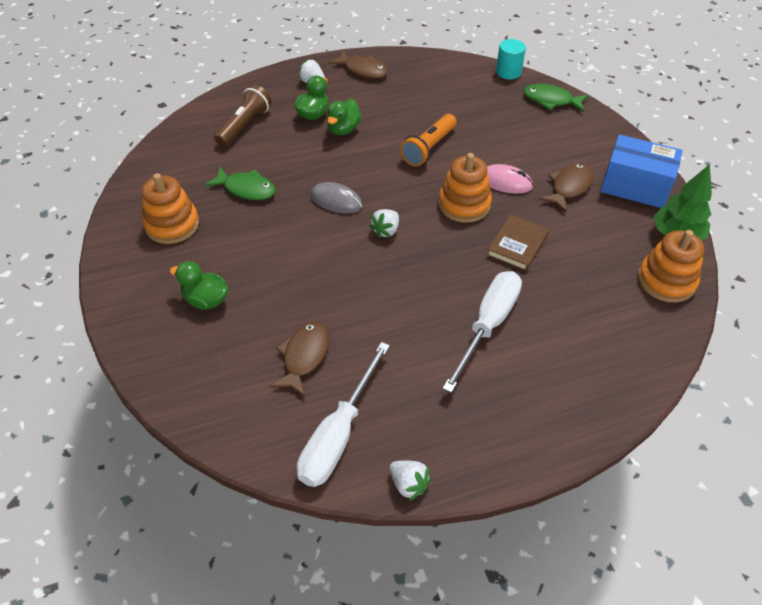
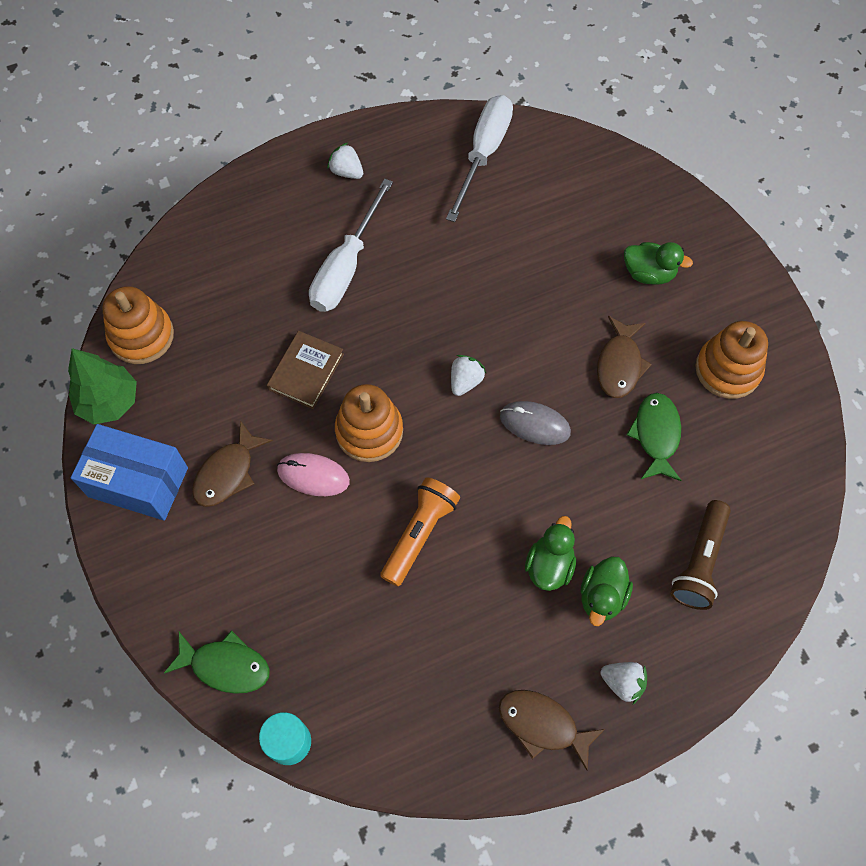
camera: 175 degrees right, 15 degrees up
green fish [205,167,276,200] -> green fish turned 75 degrees clockwise [626,393,682,481]
brown fish [270,322,329,397] -> brown fish moved to [597,316,652,398]
white strawberry [390,461,431,501] -> white strawberry moved to [327,142,363,179]

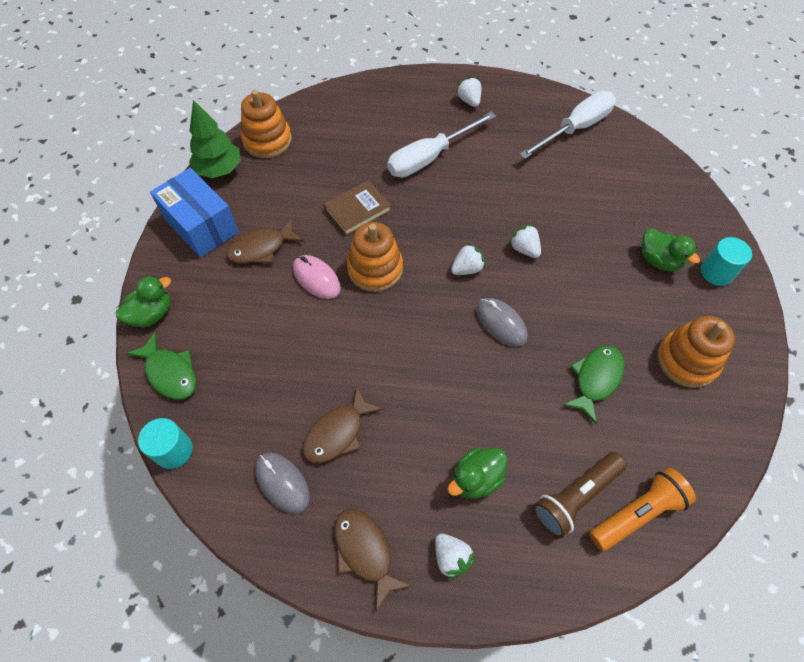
camera: 30 degrees right, 5 degrees down
orange flashlight [380,477,460,586] -> orange flashlight moved to [589,467,696,551]
green duck [525,516,576,591] -> green duck moved to [116,276,171,328]
brown fish [597,316,652,398] -> brown fish moved to [303,387,384,463]
none -> grey mouse [255,453,310,514]
none -> white strawberry [509,224,541,258]
none -> turquoise cylinder [701,237,752,286]

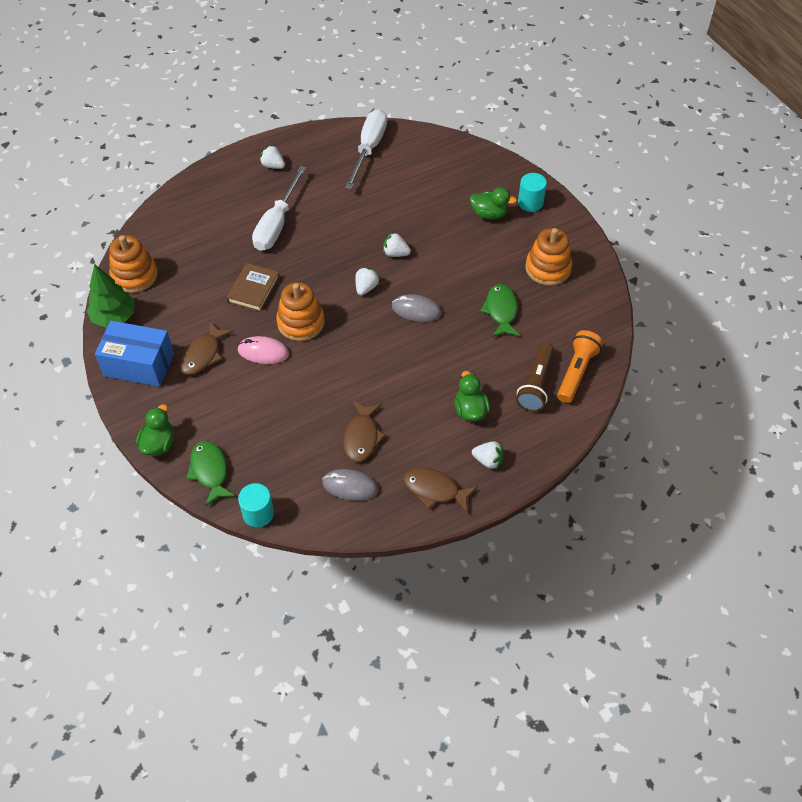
camera: 35 degrees left, 5 degrees down
green fish [126,331,196,400] -> green fish turned 120 degrees counterclockwise [186,441,236,507]
green duck [447,447,507,498] -> green duck turned 150 degrees clockwise [454,371,490,421]

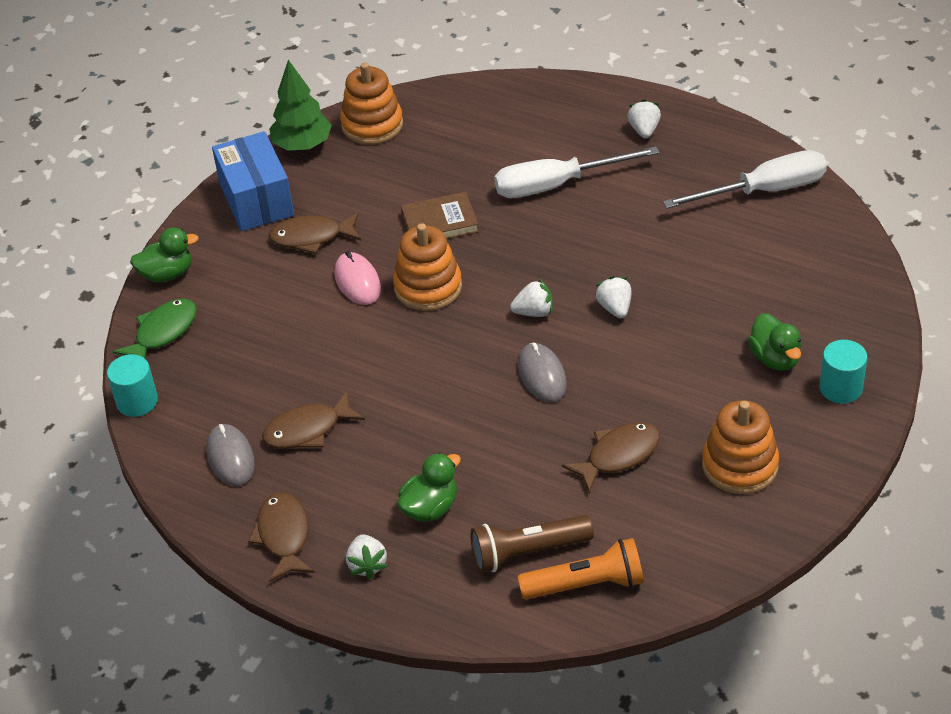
camera: 60 degrees right, 10 degrees down
green fish [480,284,520,337] -> brown fish [562,422,660,493]

